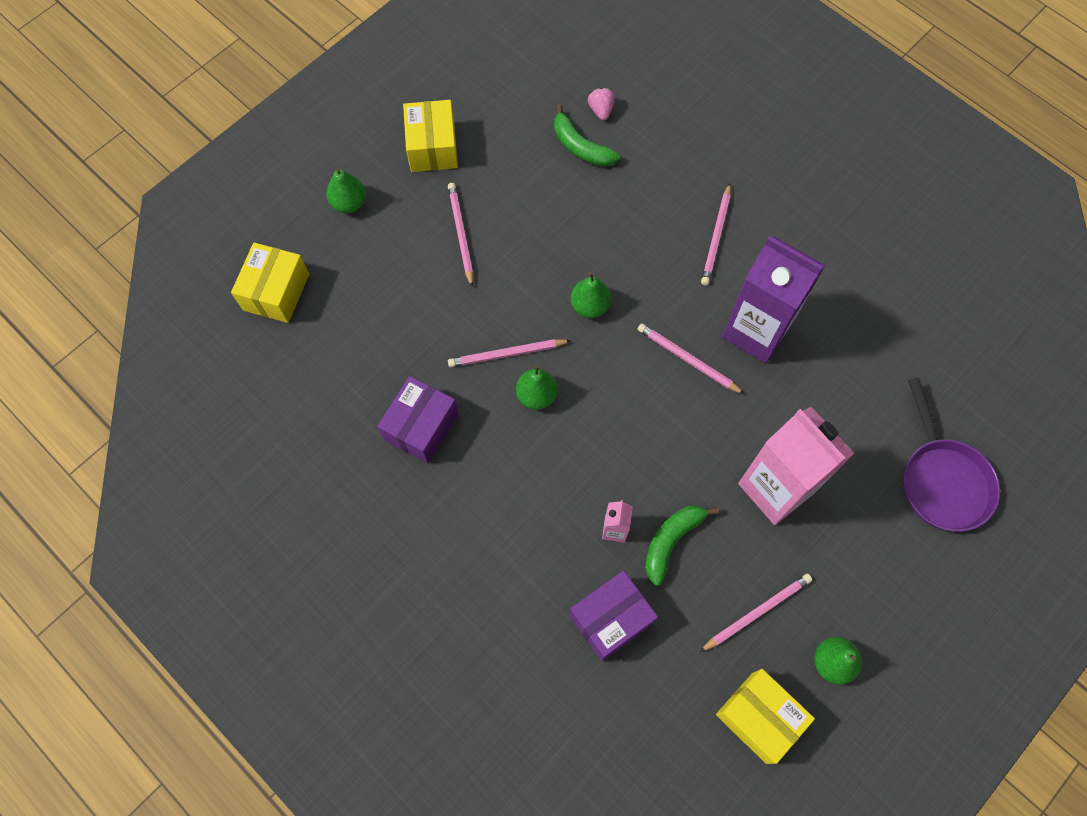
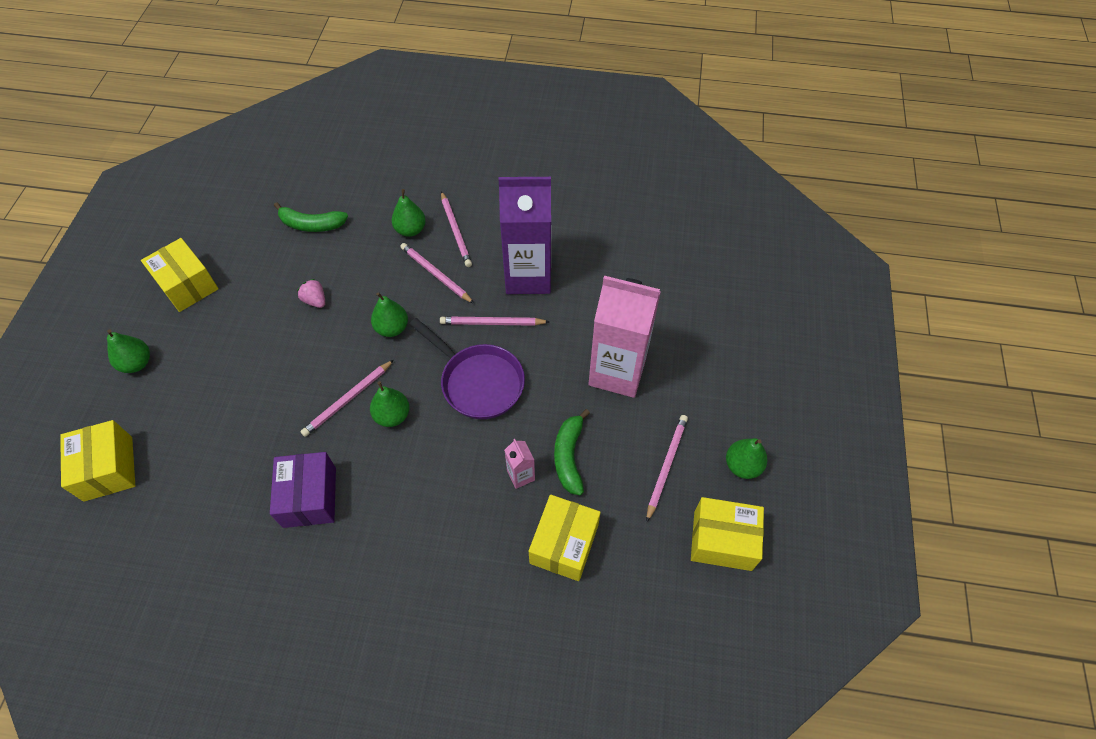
camera: 35 degrees left, 10 degrees down
pink pencil [448,183,473,287] -> pink pencil moved to [400,243,474,304]
purple box [569,570,658,661] -> yellow box [529,495,601,581]
pink strawberry [588,88,615,120] -> pink strawberry moved to [297,279,325,308]
purple pan [903,377,1000,532] -> purple pan moved to [409,318,525,419]
none -> green pear [392,189,426,237]

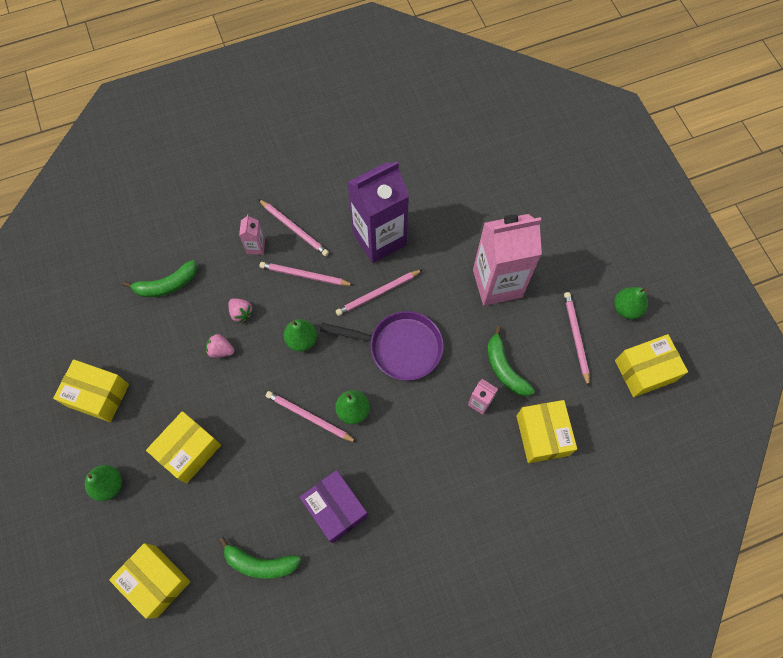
camera: 30 degrees left, 10 degrees up
pink pencil [300,360,394,437] -> pink pencil turned 105 degrees clockwise [266,391,357,443]
green pear [392,189,426,237] -> pink carton [239,214,265,255]
none -> yellow box [146,411,221,484]
none -> green banana [219,537,301,579]
none -> pink strawberry [229,298,253,323]

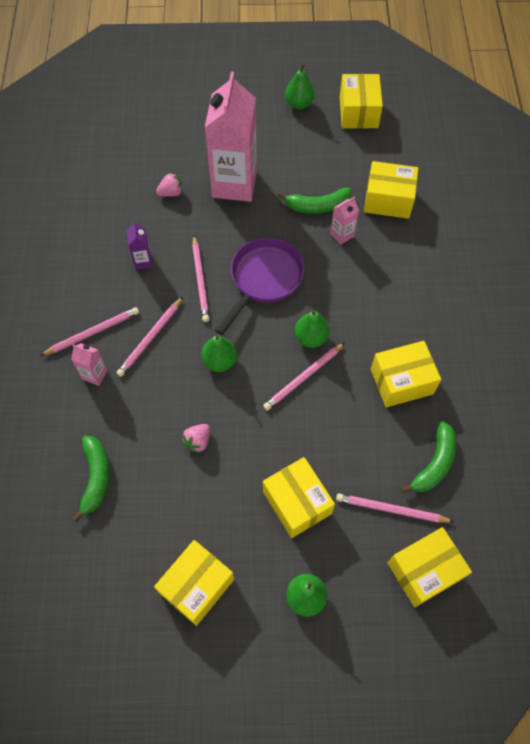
camera: 70 degrees left, 5 degrees down
pink strawberry [229,298,253,323] -> pink strawberry moved to [156,173,183,197]
purple box [300,470,368,543] -> yellow box [371,341,441,407]
purple carton [347,161,409,263] -> purple carton [126,221,153,270], size x0.42
pink pencil [564,292,590,387] -> pink pencil moved to [336,493,454,523]

